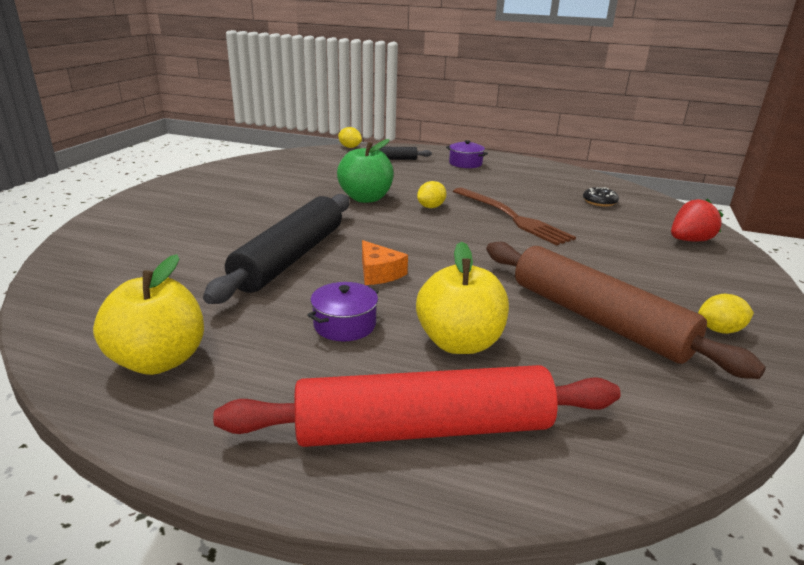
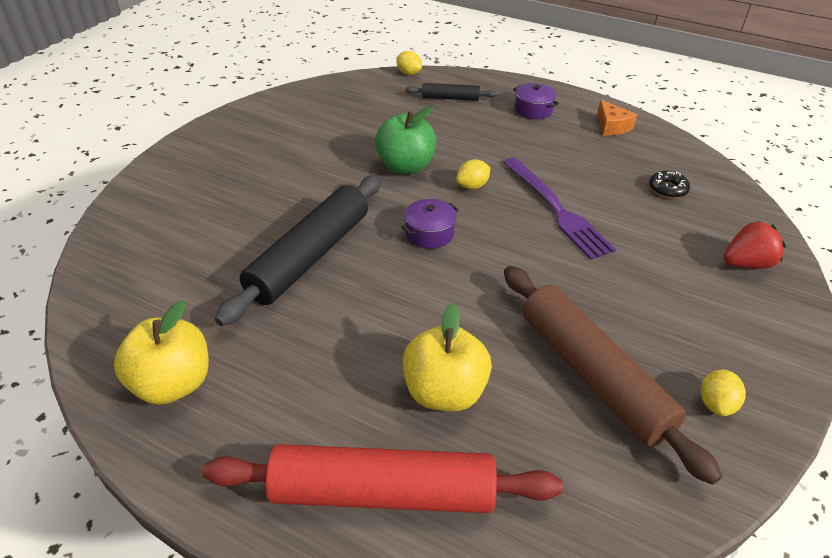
camera: 10 degrees right, 15 degrees up
purple pot [307,282,379,341] -> purple pot moved to [401,199,459,249]
orange cheese [362,240,408,285] -> orange cheese moved to [597,100,637,135]
brown fork [453,187,576,245] -> purple fork [503,157,616,260]
yellow lemon [698,294,754,334] -> yellow lemon turned 75 degrees counterclockwise [701,369,746,416]

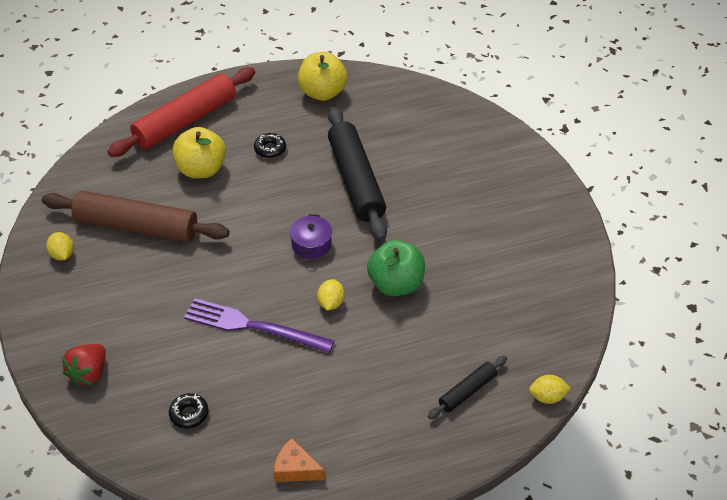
camera: 135 degrees right, 5 degrees up
purple pot [513,83,559,119] -> none
none -> black donut [254,133,286,158]

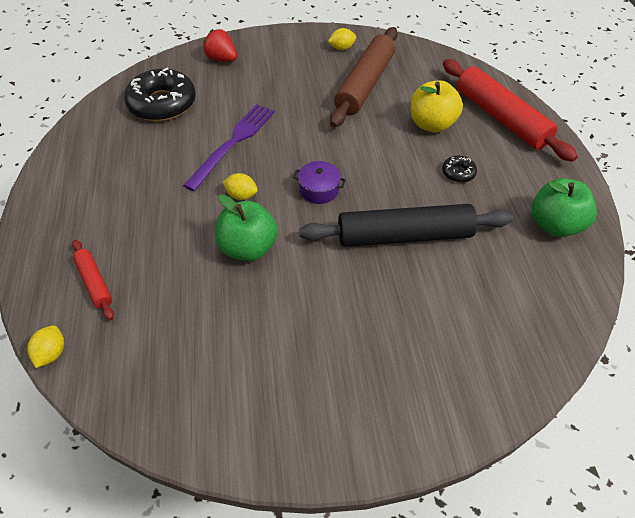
camera: 100 degrees right, 5 degrees up
black donut [169,393,209,429] -> black donut [124,68,196,121], size x2.27
orange cheese [274,438,325,482] -> none
yellow apple [298,52,348,101] -> green apple [532,178,597,237]
black rolling pin [428,356,507,419] -> red rolling pin [72,240,114,320]

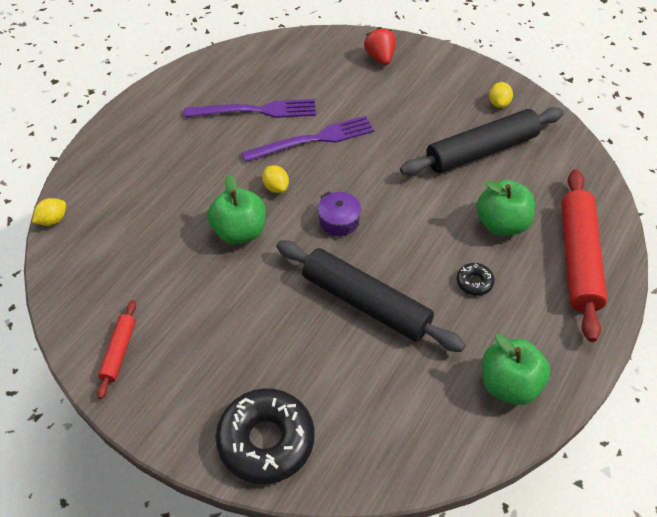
camera: 40 degrees right, 0 degrees up
red rolling pin [72,240,114,320] -> red rolling pin moved to [97,300,136,399]
black donut [124,68,196,121] -> black donut moved to [216,388,315,484]
yellow lemon [328,28,356,50] -> yellow lemon turned 75 degrees clockwise [489,82,513,108]
brown rolling pin [330,27,398,128] -> black rolling pin [400,107,564,176]
yellow apple [411,80,463,132] -> green apple [476,180,535,236]
none -> purple fork [184,99,316,118]

